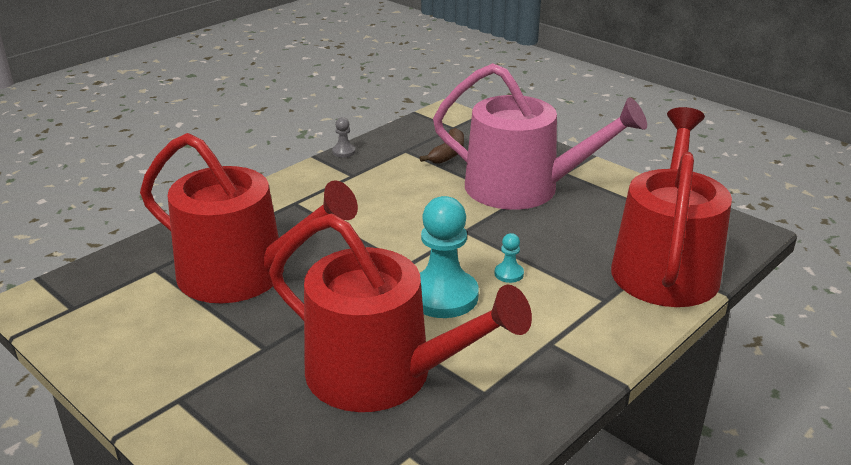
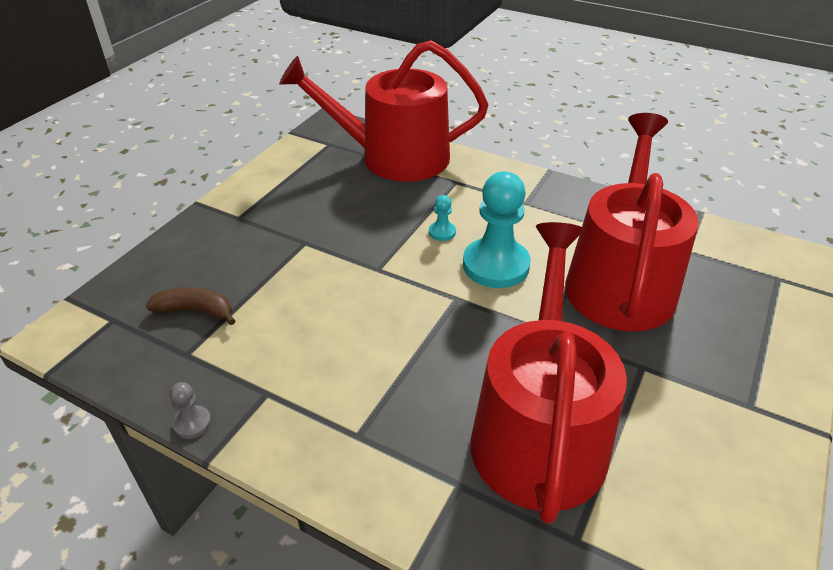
camera: 105 degrees left, 10 degrees up
pink watering can [433,63,647,210] -> none

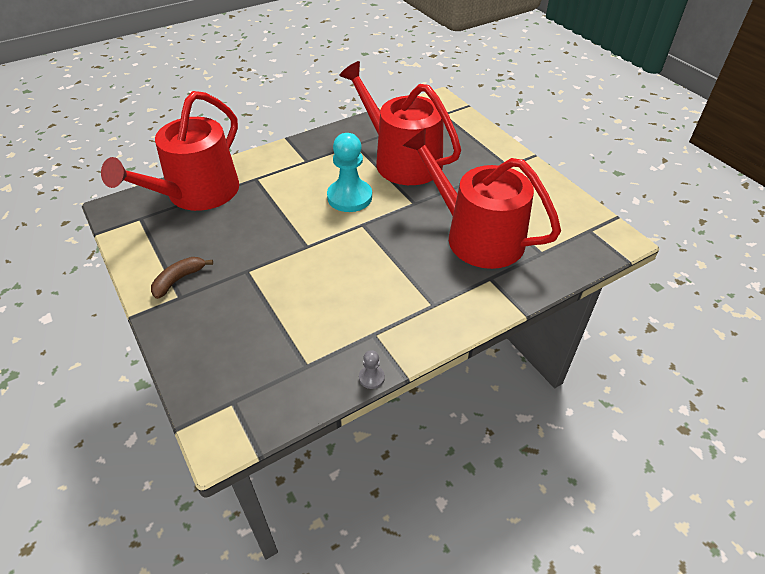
camera: 60 degrees left, 5 degrees up
brown banana [146,288,236,325] -> brown banana moved to [151,257,213,299]
turquoise pawn [429,195,456,241] -> none

